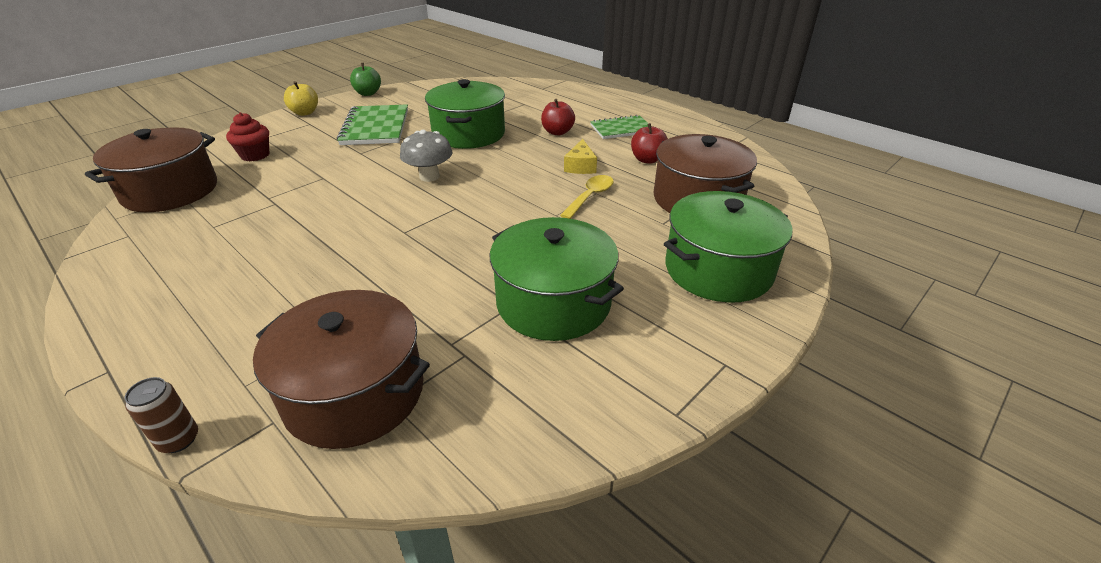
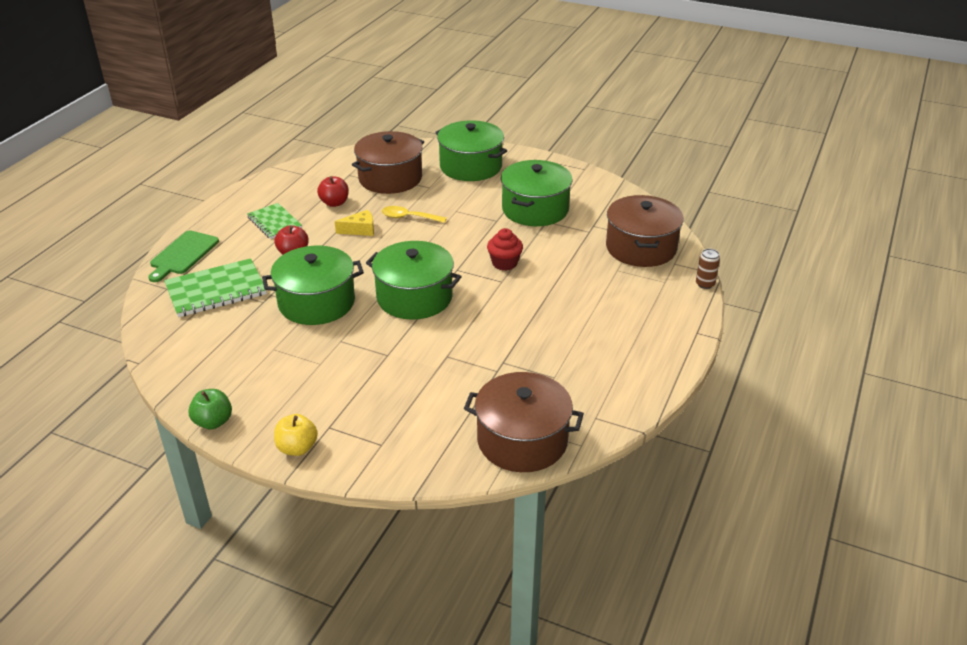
camera: 110 degrees left, 0 degrees up
red cupcake [226,112,269,161] -> red cupcake moved to [487,228,523,271]
green notebook [337,104,408,145] -> green notebook moved to [164,258,267,317]
grey mushroom [400,130,452,182] -> green pot [366,241,462,320]
none -> green cutting board [148,231,219,282]

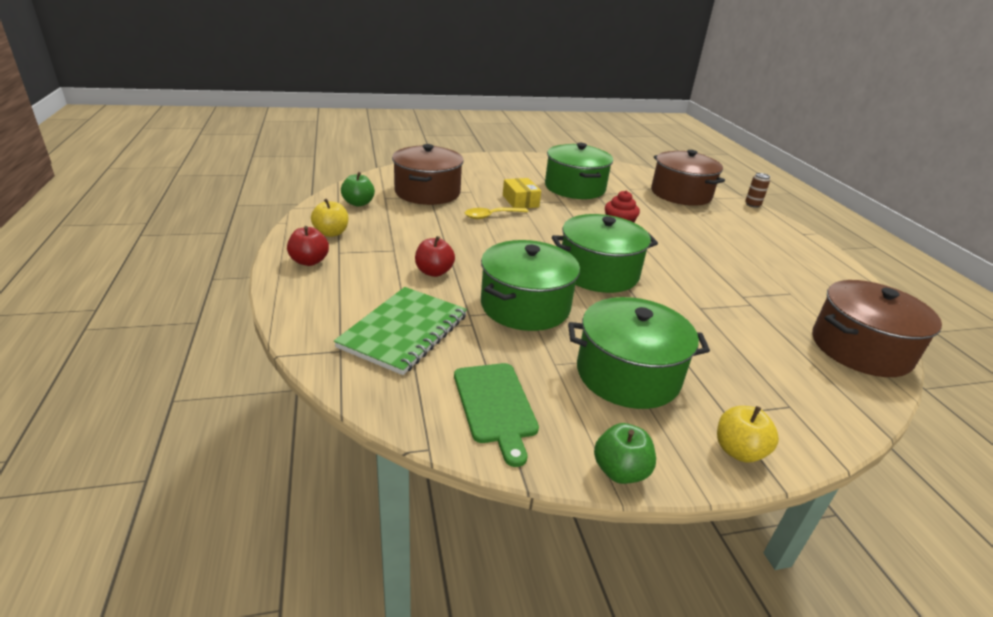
camera: 40 degrees left, 5 degrees down
green cutting board [148,231,219,282] -> green cutting board moved to [454,363,539,467]
green notebook [247,203,302,239] -> none
red apple [317,176,349,207] -> red apple moved to [287,226,329,266]
yellow cheese [335,210,374,236] -> none
green pot [435,120,507,181] -> green pot moved to [568,297,710,409]
none -> yellow apple [311,199,348,237]
none -> green apple [341,172,375,207]
none -> yellow box [503,178,541,208]

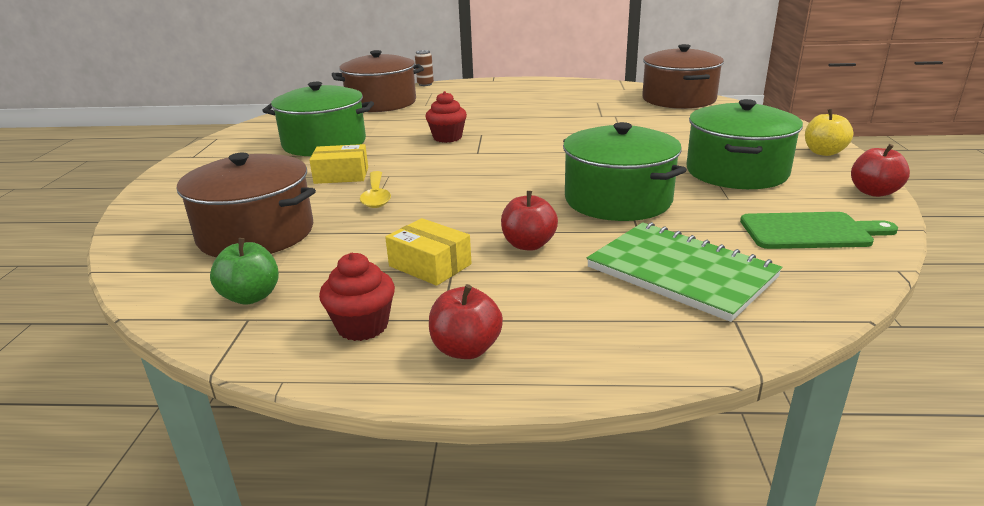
camera: 70 degrees left, 5 degrees down
yellow apple [311,199,348,237] -> red cupcake [319,253,395,341]
green pot [552,214,658,293] -> none
green apple [594,423,656,484] -> red apple [851,144,910,197]
none -> yellow box [385,218,472,286]

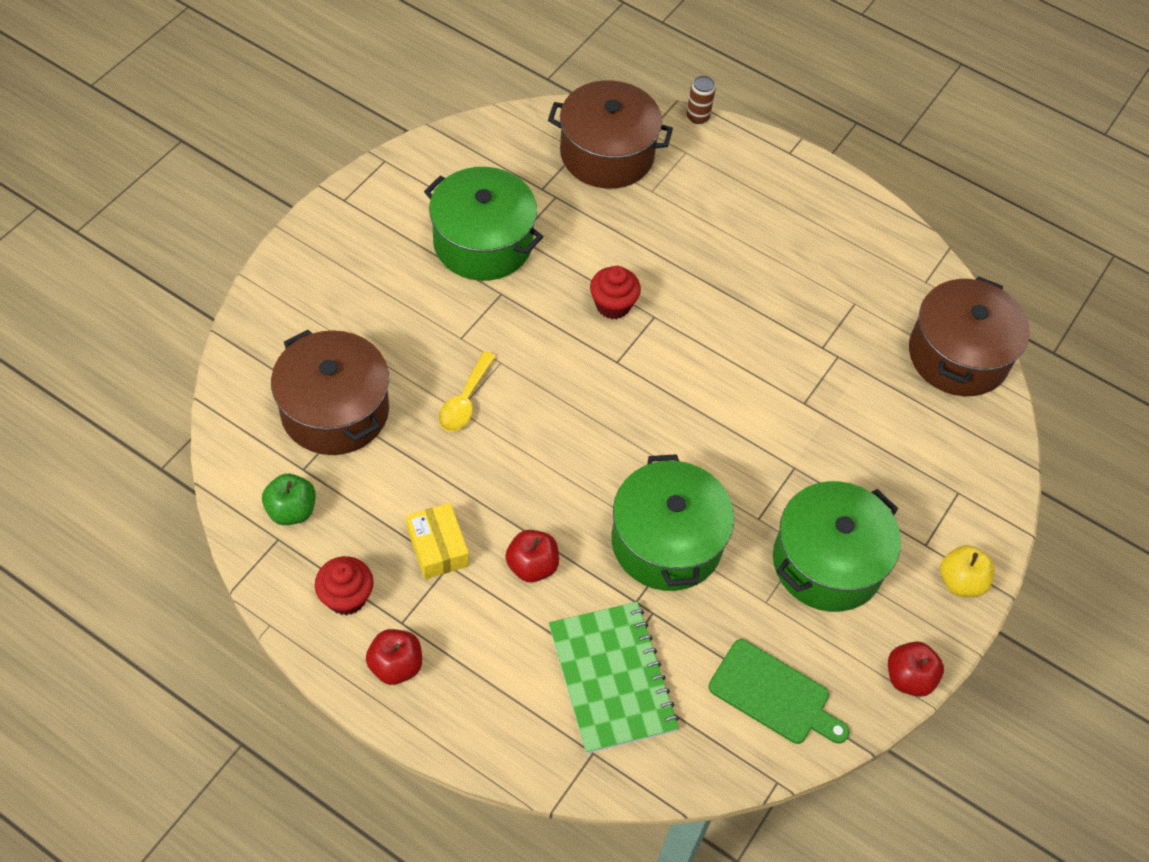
camera: 25 degrees right, 30 degrees up
yellow box [309,144,368,184] -> none

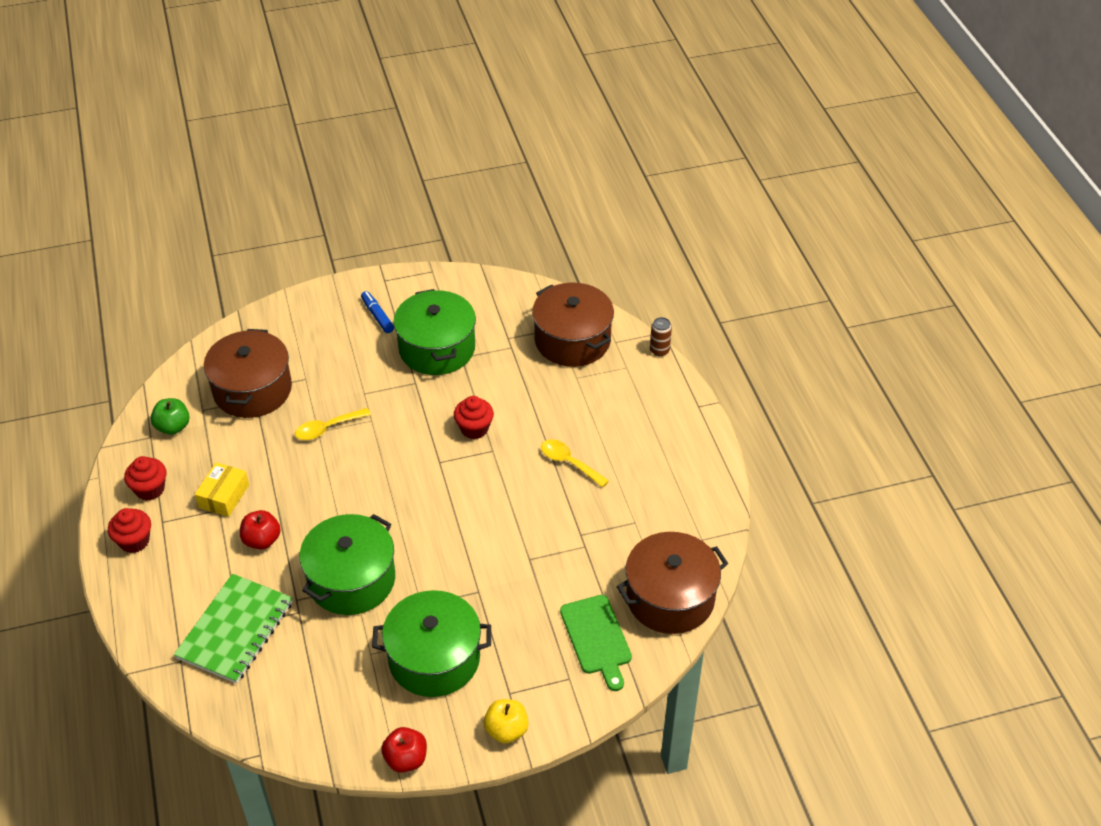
camera: 45 degrees right, 10 degrees down
red apple [366,629,422,685] -> red cupcake [108,508,151,553]
green cutting board [708,639,850,744] -> green cutting board moved to [560,595,632,691]
none -> blue marker [361,291,394,333]
none -> yellow spoon [541,439,609,487]

